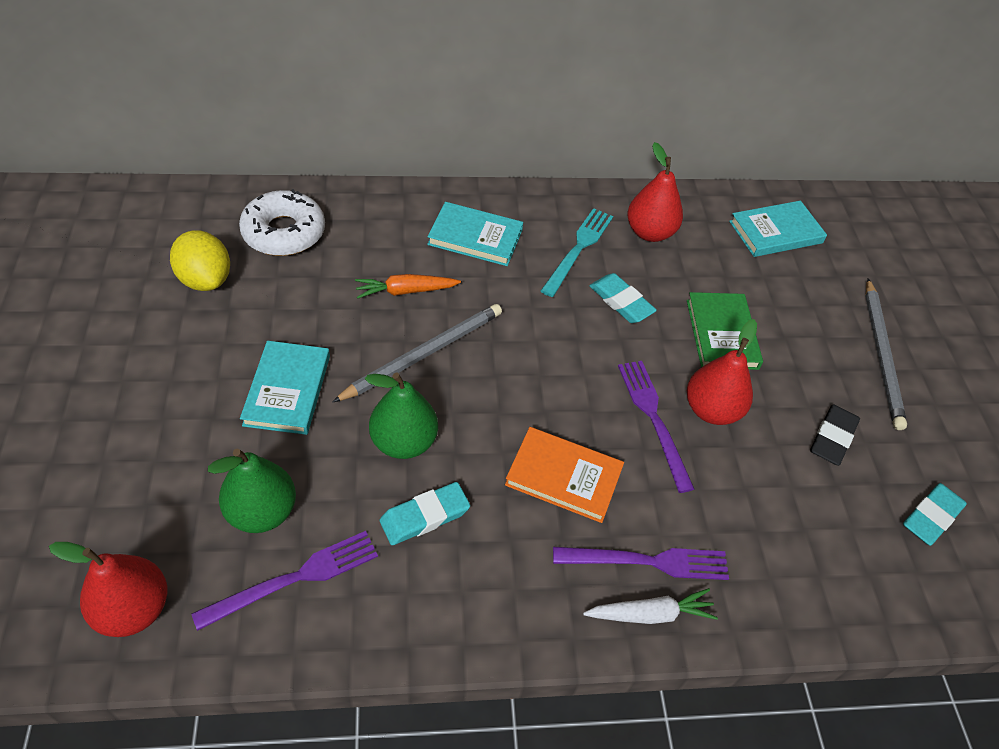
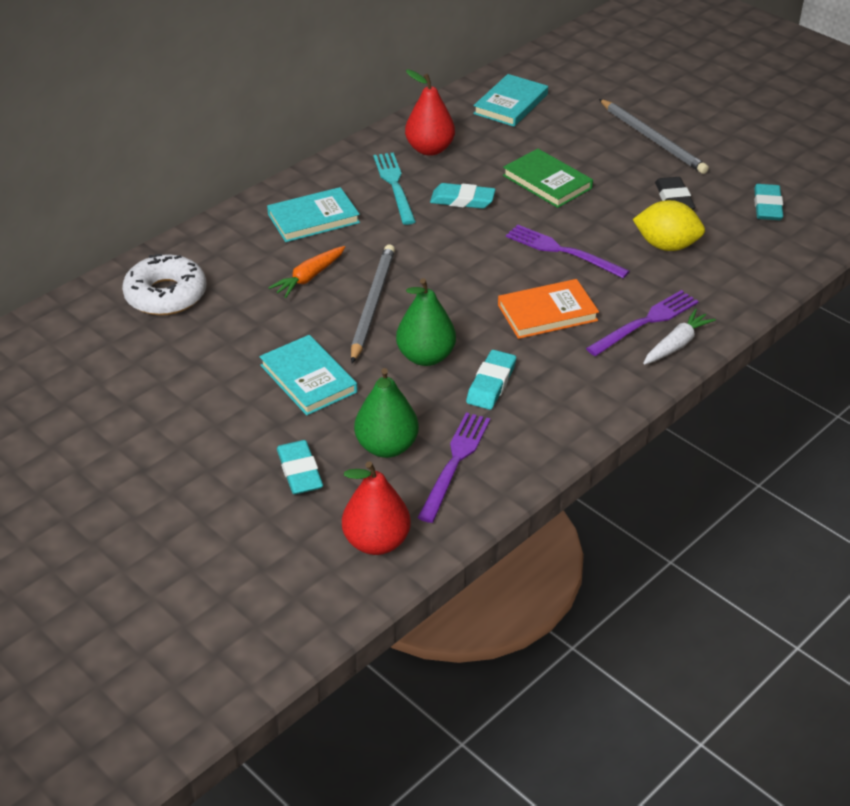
camera: 35 degrees left, 10 degrees down
yellow lemon [170,230,230,291] -> yellow lemon moved to [632,200,705,251]
red pear [687,319,757,425] -> none
none -> turquoise eraser [277,440,323,494]

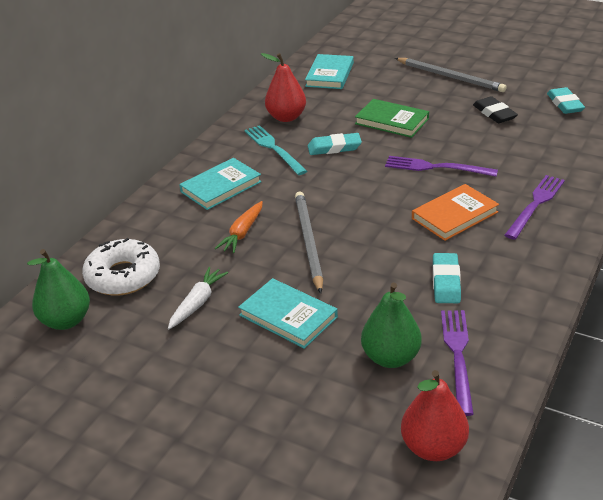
camera: 15 degrees left, 5 degrees down
turquoise eraser [277,440,323,494] -> none
green pear [396,278,456,366] -> green pear moved to [27,249,90,330]
yellow lemon [632,200,705,251] -> none
white carrot [643,309,716,365] -> white carrot moved to [168,267,228,329]

